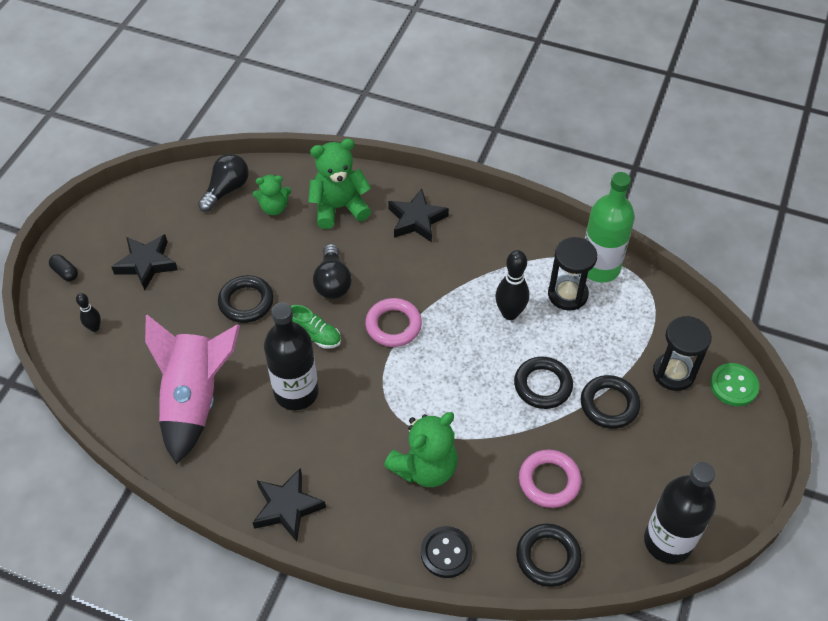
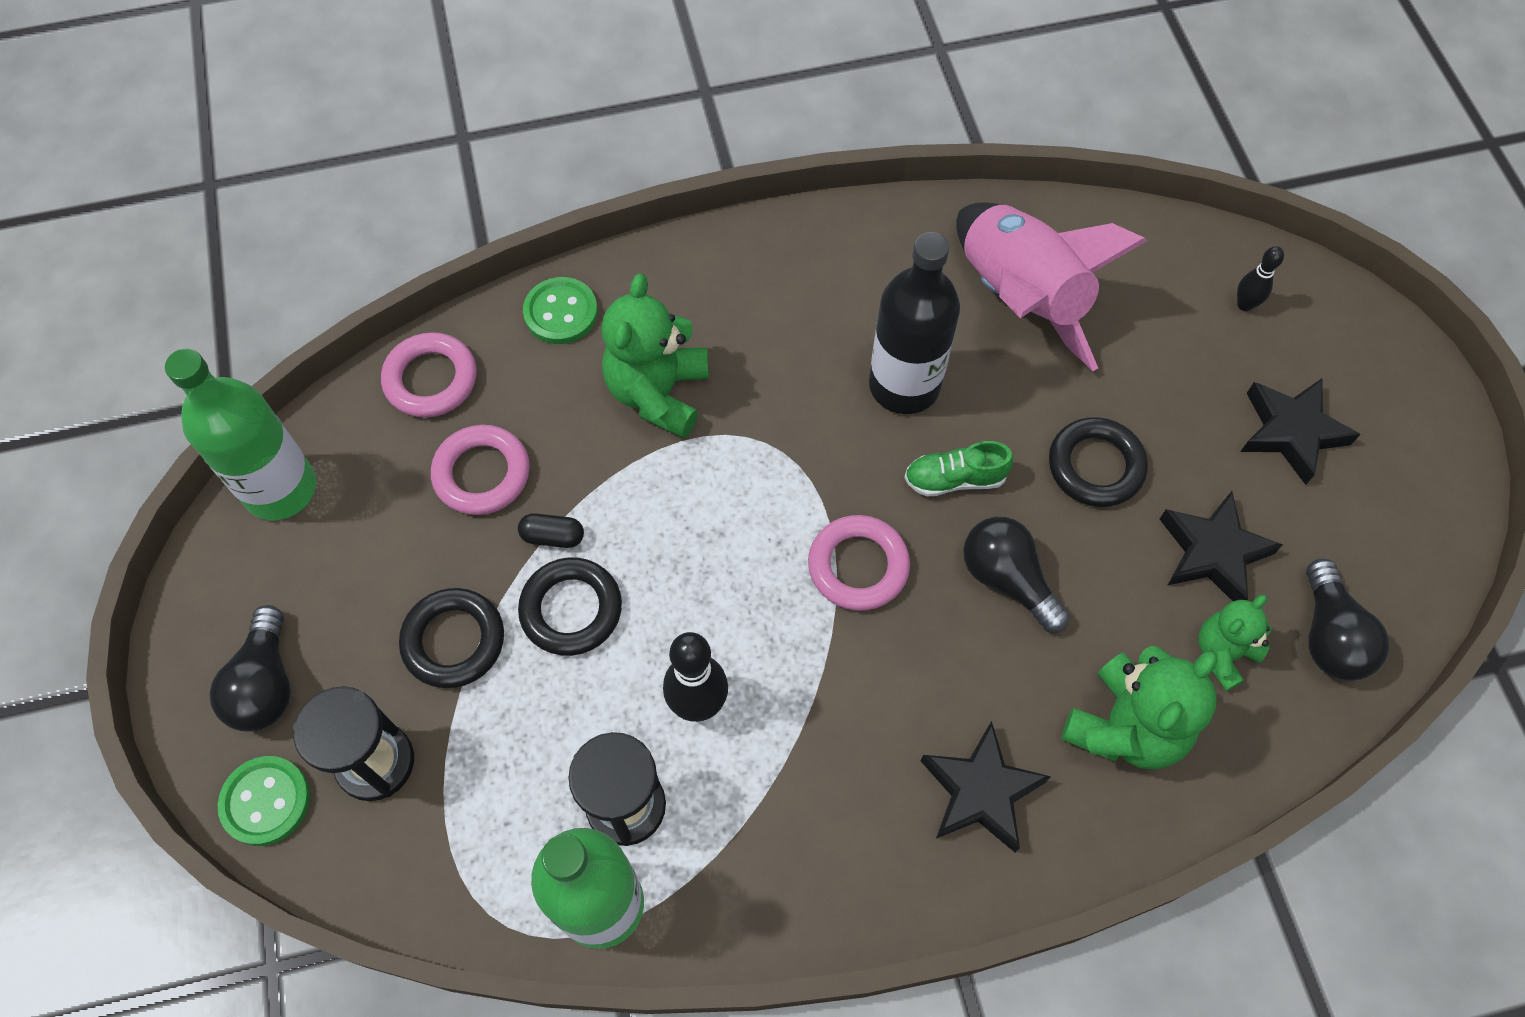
camera: 145 degrees right, 10 degrees up
black capsule [49,254,78,281] -> black capsule moved to [518,513,584,548]
black star [253,468,326,542] -> black star moved to [1160,491,1283,601]
black button [421,526,473,578] -> green button [523,277,598,344]
black ring [516,524,582,587] -> pink ring [381,332,477,418]
black bottle [644,462,716,564] -> green bottle [165,348,316,521]
none -> black light bulb [210,605,291,732]

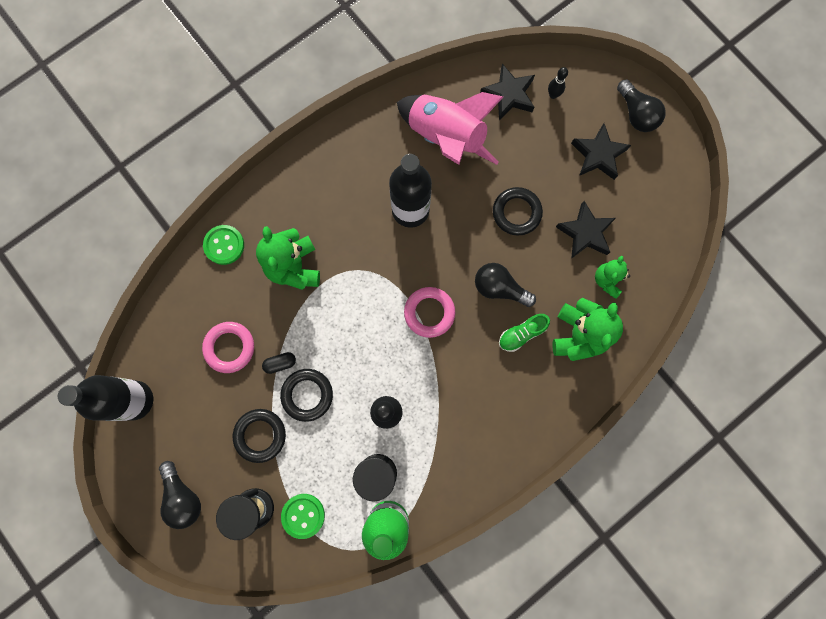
camera: 25 degrees left, 15 degrees up
green bottle [165,348,316,521] -> black bottle [58,375,153,421]
green button [218,756,310,846] -> green button moved to [281,494,325,539]
pink ring [381,332,477,418] -> none
green shoe [904,441,1013,497] -> green shoe moved to [499,314,550,352]
black star [921,721,1051,852] -> black star moved to [480,64,535,121]
black light bulb [1306,559,1389,681] -> black light bulb moved to [617,80,666,132]

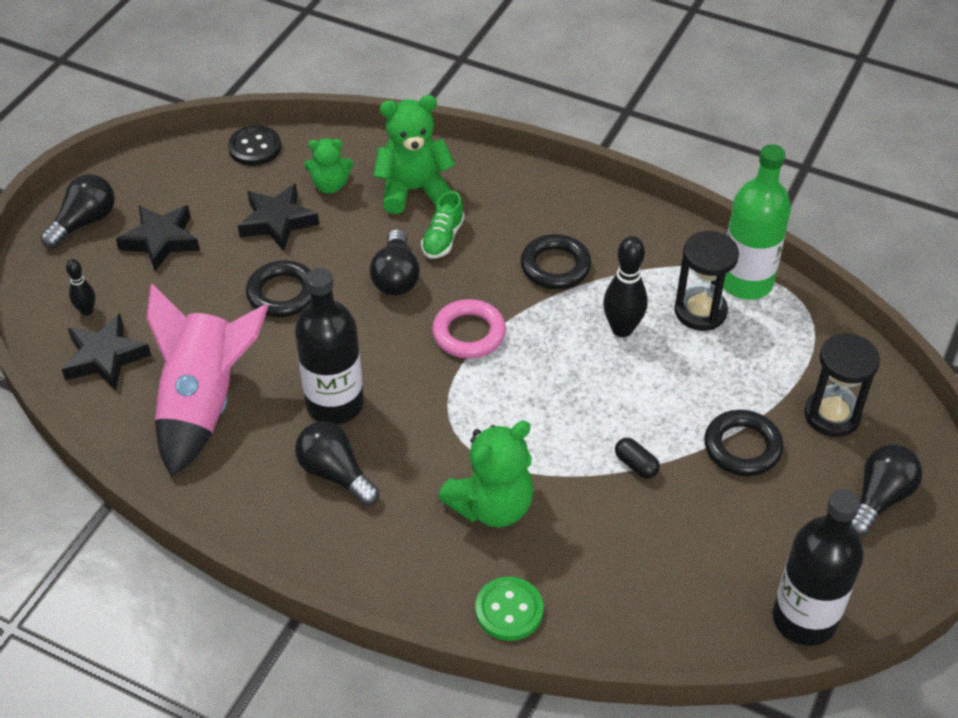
camera: 115 degrees left, 30 degrees down
pink ring [202,322,254,373] -> none
black ring [280,369,333,422] -> black ring moved to [521,234,591,289]
green button [281,494,325,539] -> none
green shoe [499,314,550,352] -> green shoe turned 75 degrees clockwise [421,191,465,258]
none -> black button [228,125,281,166]
none -> black light bulb [295,421,379,505]

